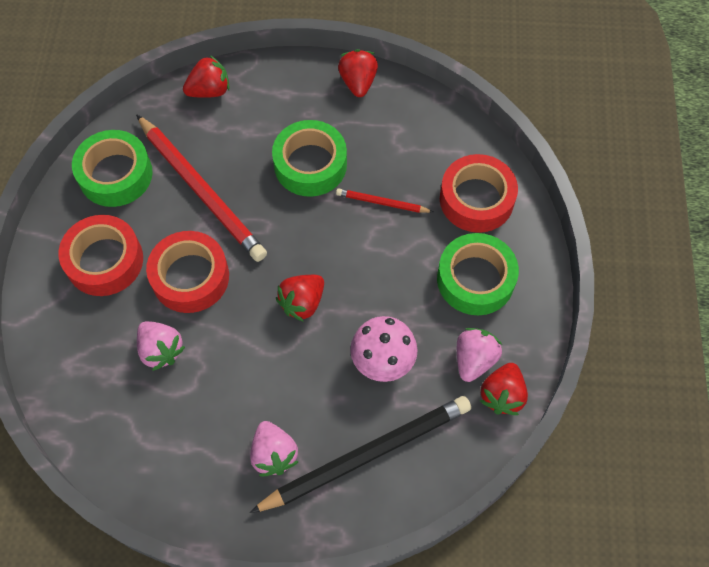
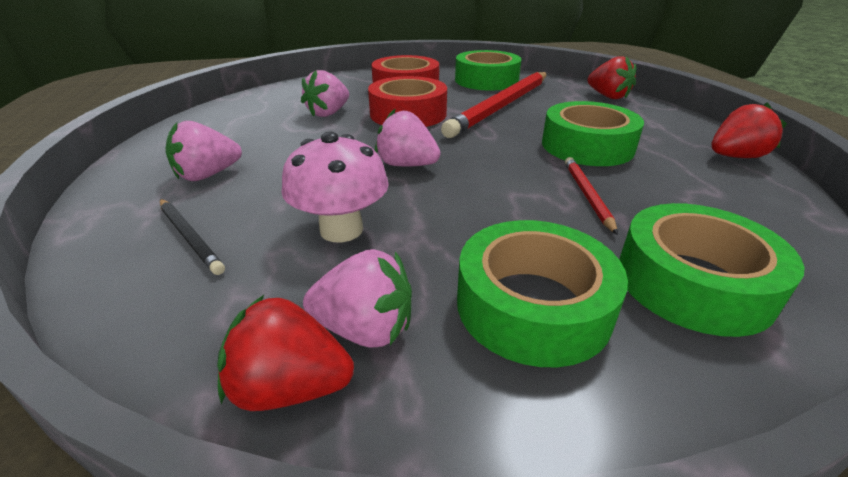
camera: 75 degrees right, 30 degrees down
black pencil [249,396,471,513] -> black pencil [160,199,225,275], size x0.46
red strawberry [276,275,324,322] -> pink strawberry [375,109,441,167]
red tape [440,154,518,233] -> green tape [619,203,804,337]

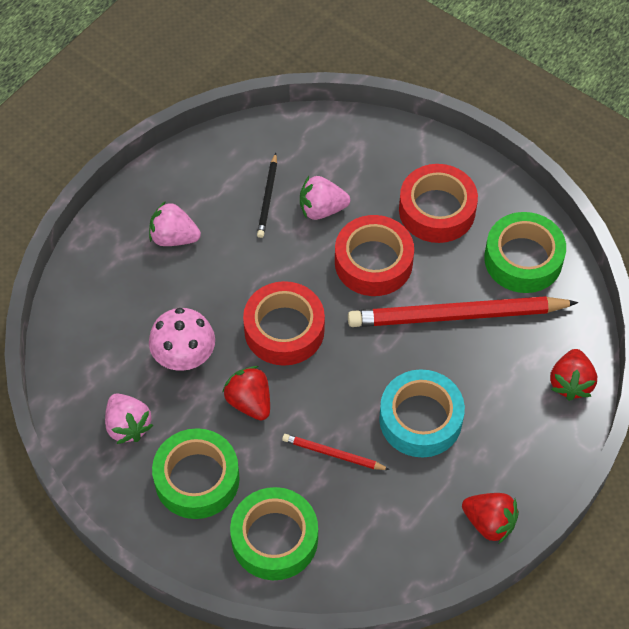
camera: 50 degrees right, 25 degrees up
black pencil [160,199,225,275] -> black pencil moved to [257,153,277,238]
red strawberry [217,295,354,411] -> red strawberry moved to [223,366,270,420]
pink strawberry [375,109,441,167] -> red tape [243,281,325,366]
green tape [542,101,644,166] -> turquoise tape [379,369,465,457]
red pencil [565,157,618,235] -> red pencil turned 120 degrees counterclockwise [282,434,390,470]

